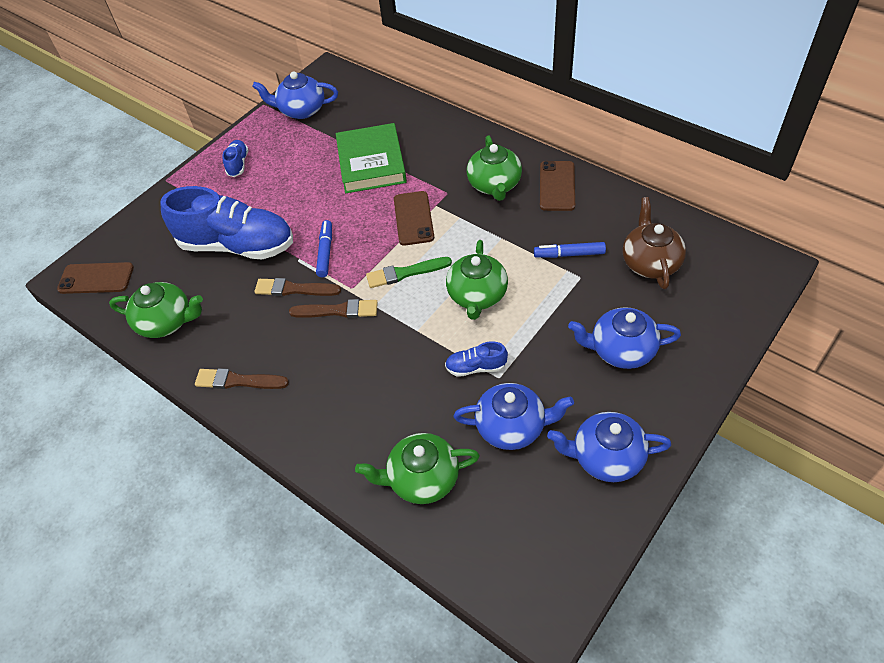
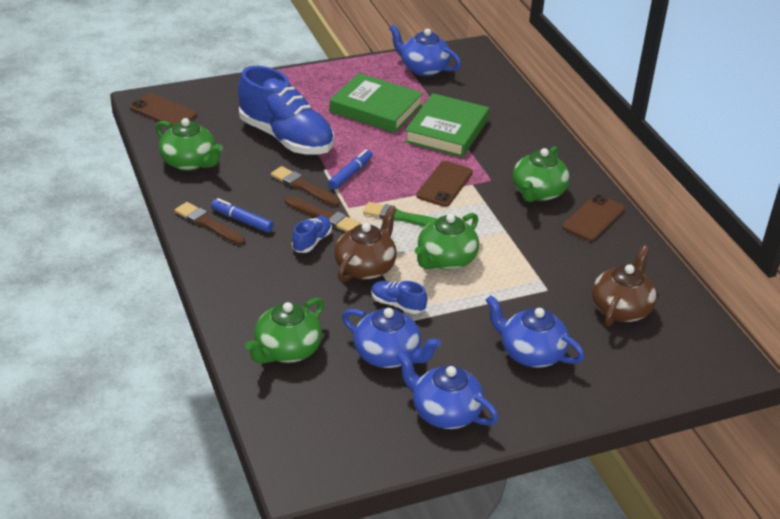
camera: 25 degrees right, 15 degrees down
blue shoe [222,140,248,177] -> blue shoe moved to [292,216,332,253]
green teapot [355,433,480,504] -> green teapot turned 75 degrees counterclockwise [245,298,324,364]
blue marker [534,242,606,258] -> blue marker moved to [211,198,274,233]
none -> green book [330,73,423,133]
none -> brown teapot [334,206,397,282]

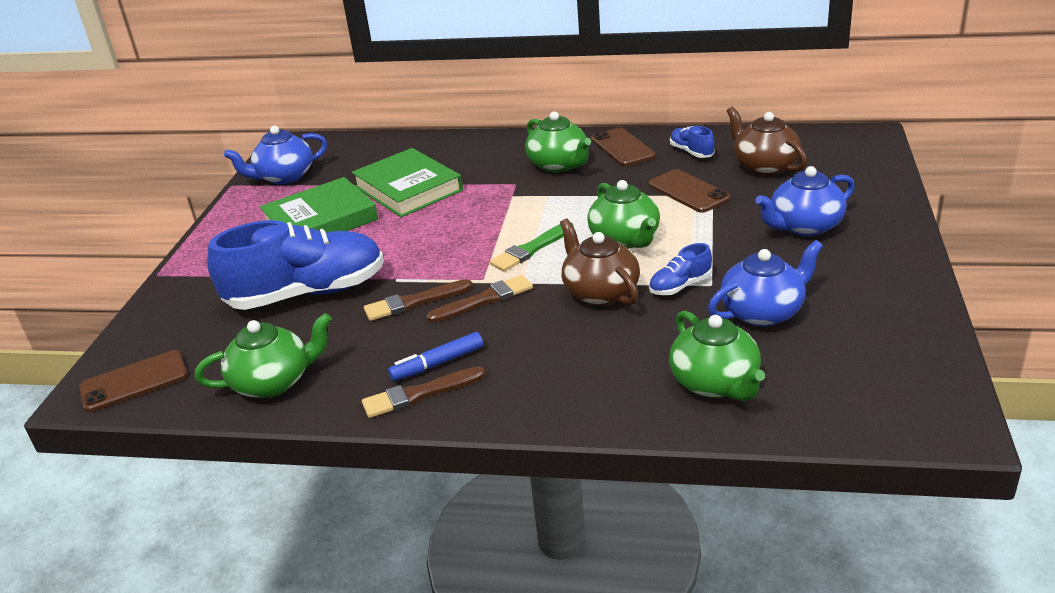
camera: 55 degrees left, 5 degrees down
blue shoe [292,216,332,253] -> blue shoe moved to [670,126,715,158]
blue marker [328,149,372,190] -> none
blue teapot [396,351,499,429] -> none
brown phone [416,161,473,207] -> brown phone moved to [649,169,731,213]

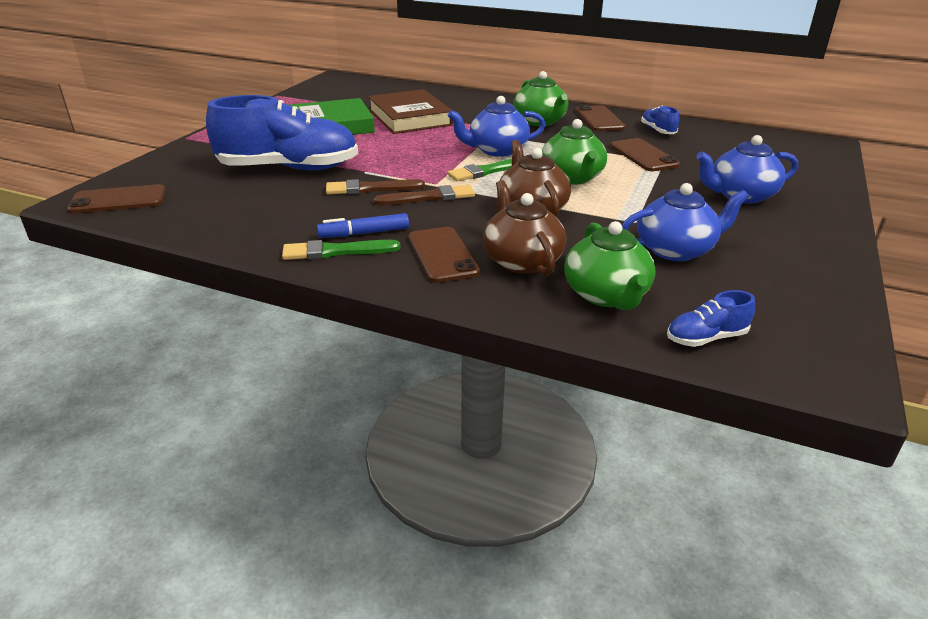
camera: 10 degrees right, 0 degrees up
green teapot [195,313,332,398] -> none
blue teapot [224,126,327,184] -> blue teapot moved to [448,96,546,157]
green book [352,148,463,217] -> brown book [368,89,453,134]
brown brush [362,366,486,418] -> green brush [282,240,401,260]
blue shoe [649,243,712,295] -> blue shoe moved to [667,290,755,347]
brown teapot [727,106,807,176] -> brown teapot moved to [483,180,566,276]
none -> brown phone [408,227,480,283]

